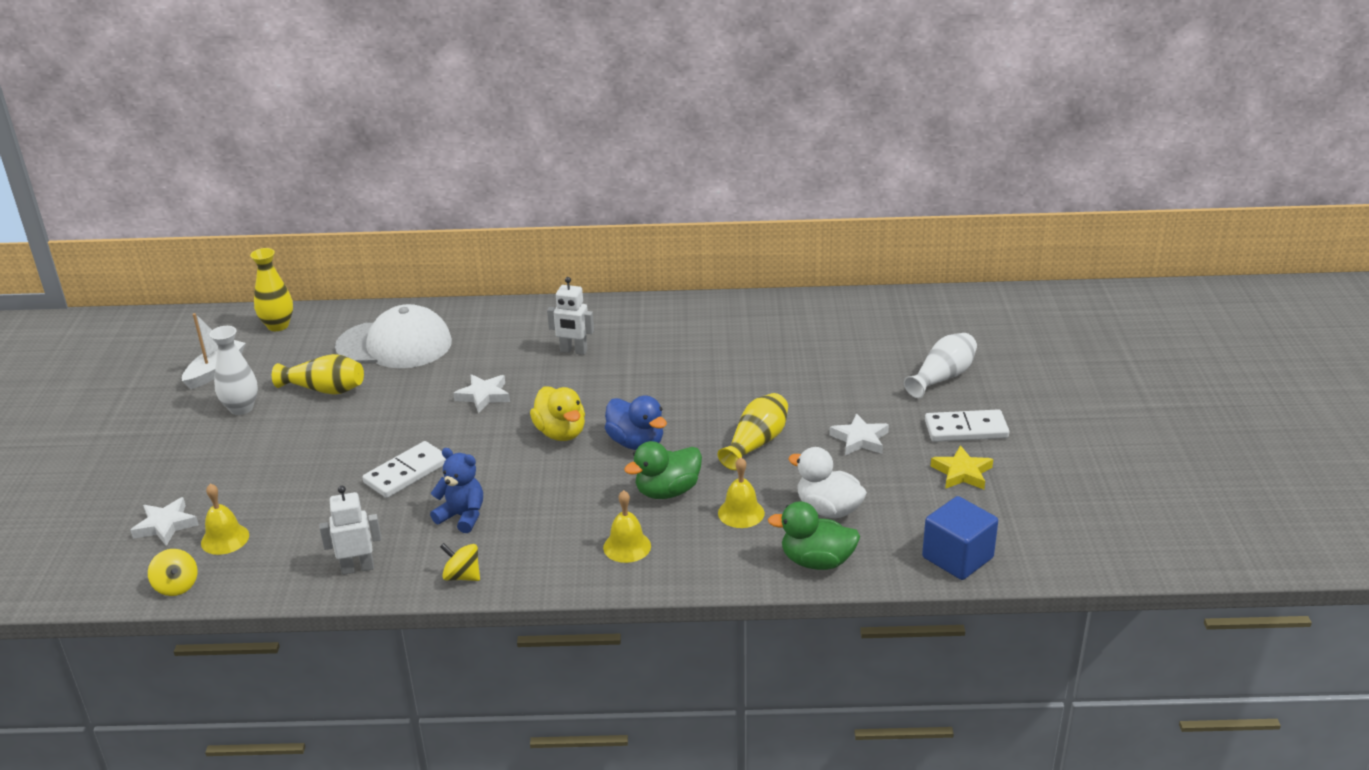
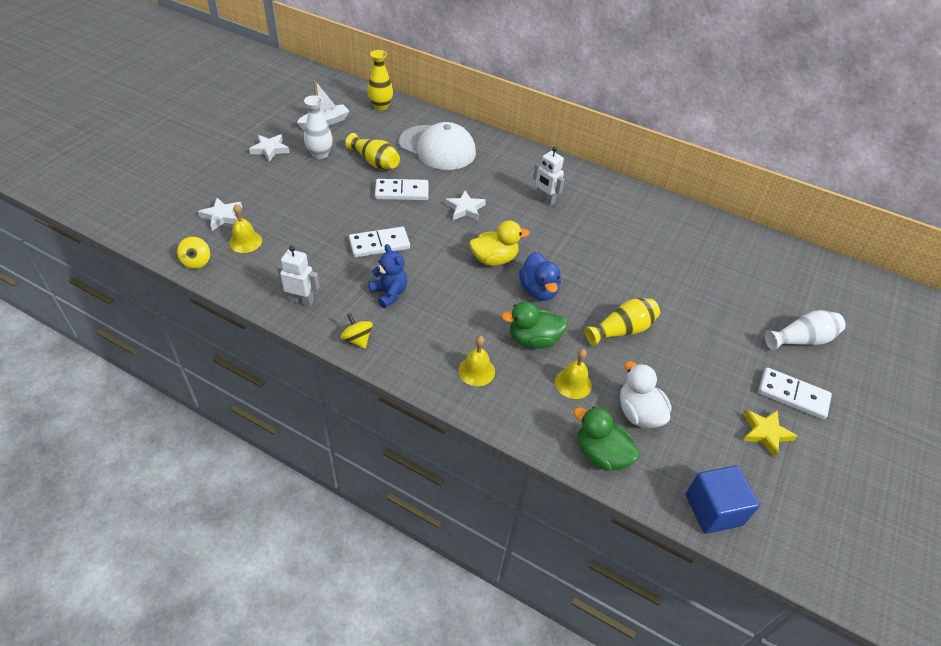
camera: 25 degrees right, 15 degrees up
yellow duck [530,386,585,441] -> yellow duck turned 105 degrees counterclockwise [469,220,530,266]
white star [829,413,889,455] -> white star moved to [249,134,289,162]
none -> white domino [375,179,428,200]

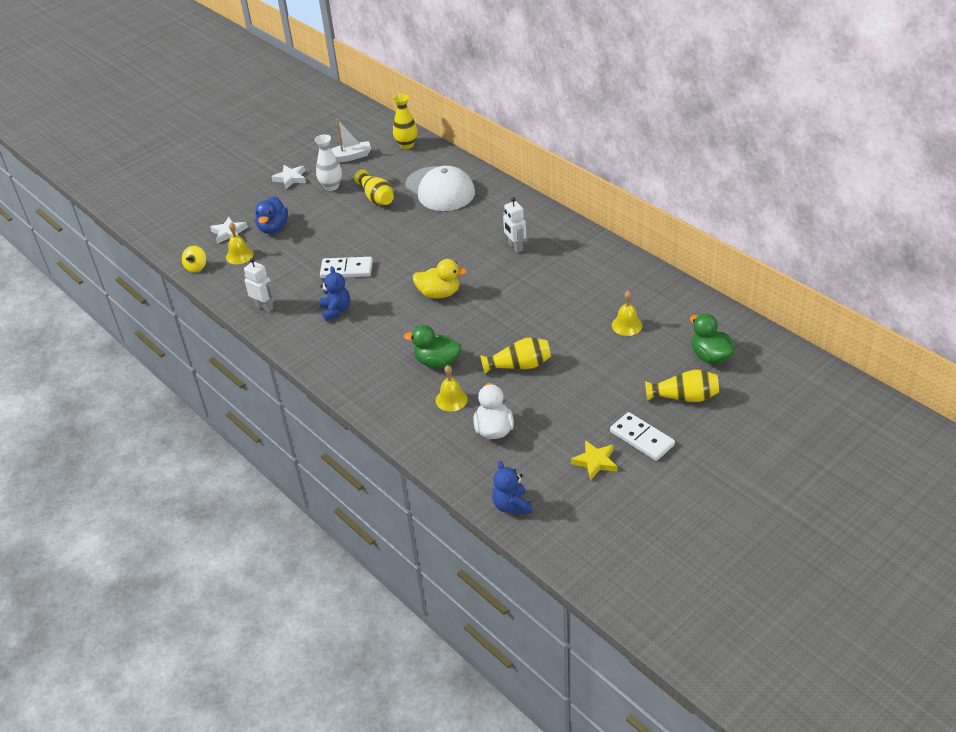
camera: 25 degrees right, 5 degrees down
yellow spinning top [341,313,373,349] -> none
white domino [375,179,428,200] -> none
white star [445,191,486,221] -> none
yellow bell [458,336,495,386] -> yellow bell moved to [612,291,643,336]
blue duck [519,252,561,301] -> blue duck moved to [255,196,288,234]
green duck [573,406,640,471] -> green duck moved to [690,313,735,364]
blue cube [686,466,760,534] -> blue teddy bear [492,461,532,515]
white vase [765,310,846,351] -> yellow vase [645,370,719,402]

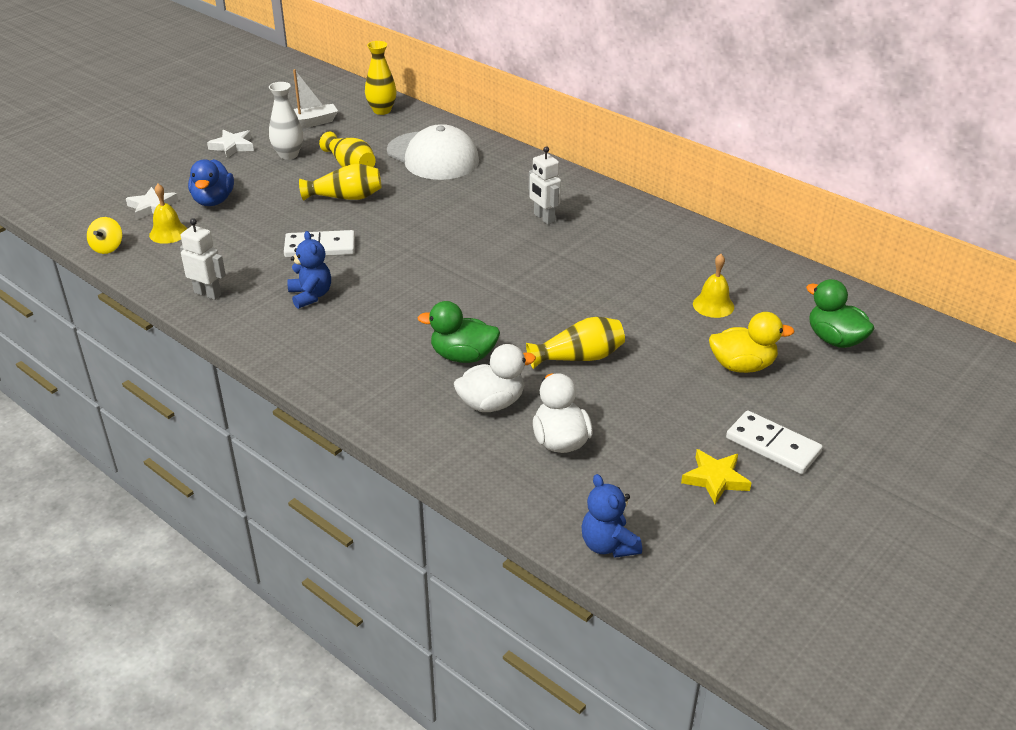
camera: 10 degrees left, 5 degrees down
yellow duck [412,259,467,299] -> yellow duck moved to [709,312,795,373]
yellow bell [436,365,468,411] -> white duck [454,344,536,412]
yellow vase [645,370,719,402] -> yellow vase moved to [299,164,381,201]

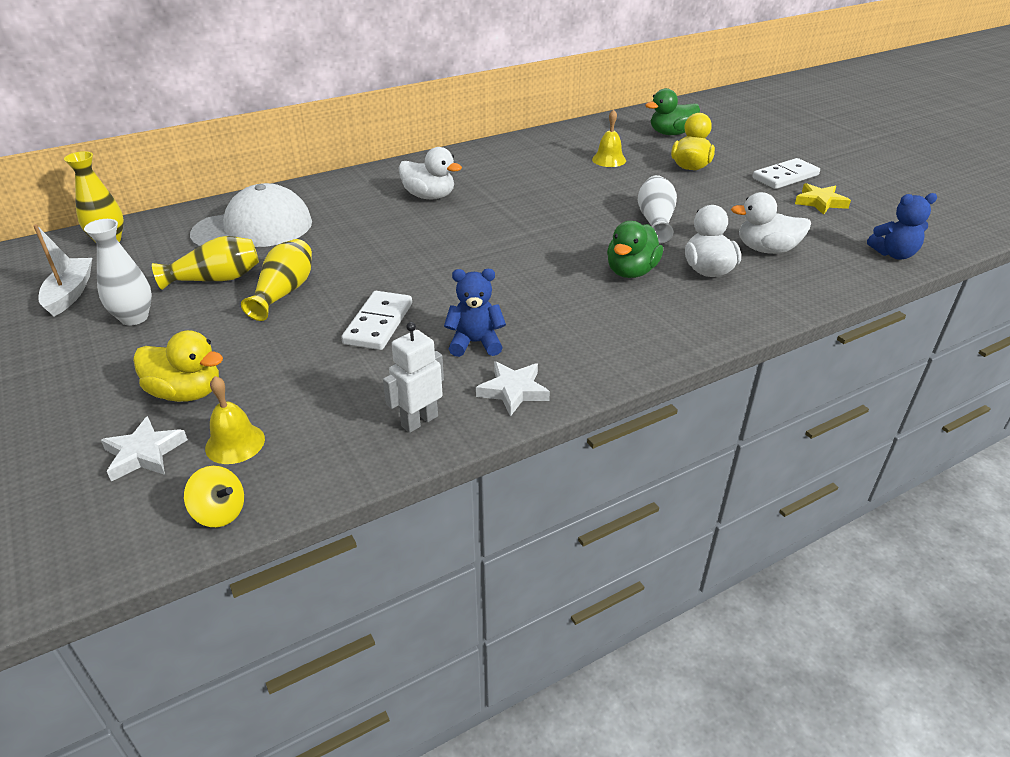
camera: 70 degrees left, 0 degrees up
blue duck [188,159,234,206] -> yellow duck [133,330,223,402]
white star [207,130,254,158] -> white star moved to [476,361,550,417]
yellow vase [526,317,625,369] -> white vase [638,175,677,244]
white robot [529,146,561,225] -> white duck [398,147,462,199]

